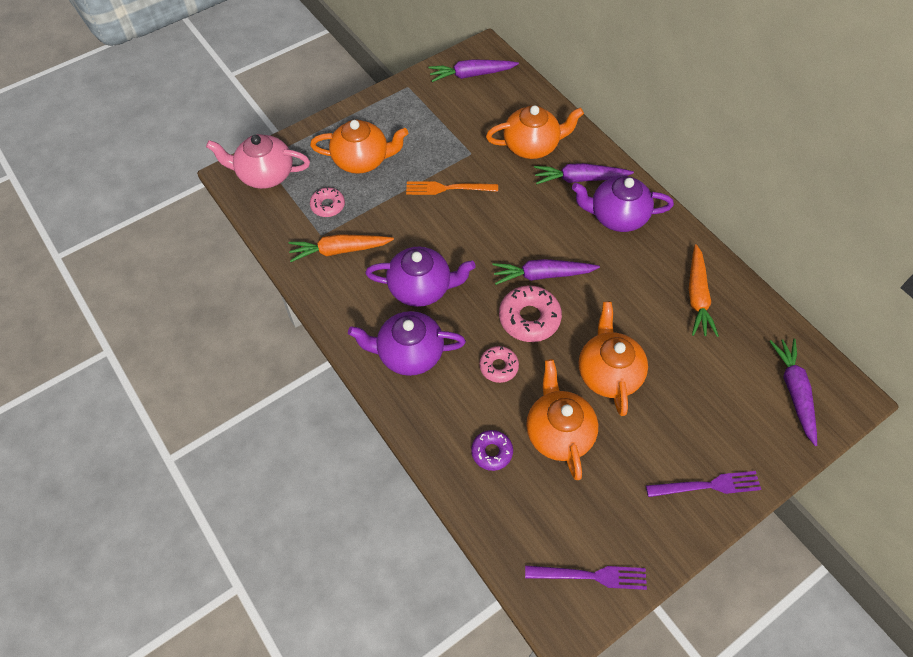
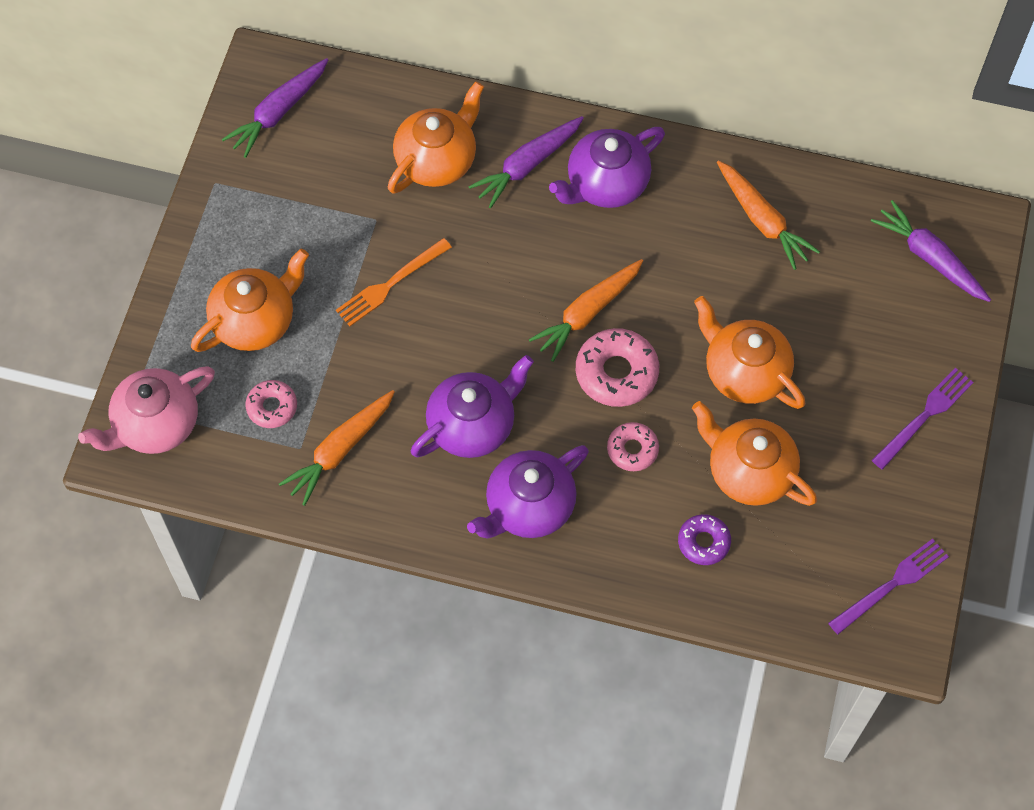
camera: 40 degrees left, 5 degrees up
purple carrot [493,259,600,285] -> orange carrot [529,259,643,362]

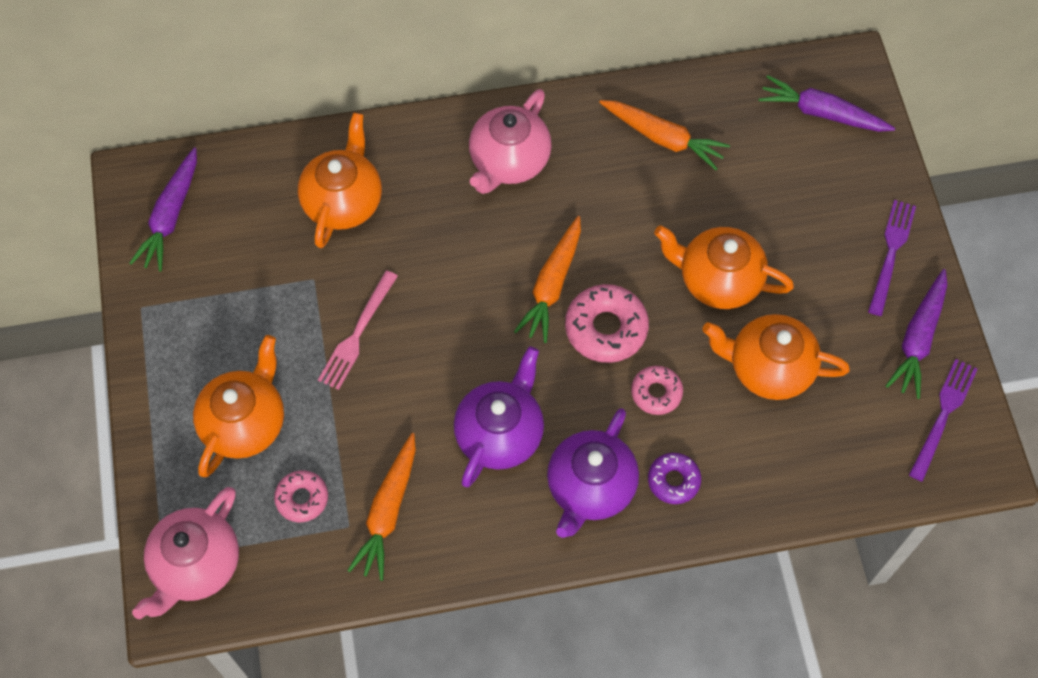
camera: 25 degrees left, 0 degrees up
orange fork [336,238,452,326] -> pink fork [318,270,398,390]
purple carrot [469,116,584,208] -> purple carrot moved to [886,269,947,399]
purple teapot [549,127,665,208] -> pink teapot [469,89,552,194]
purple donut [678,514,731,565] -> purple donut moved to [648,453,701,504]

